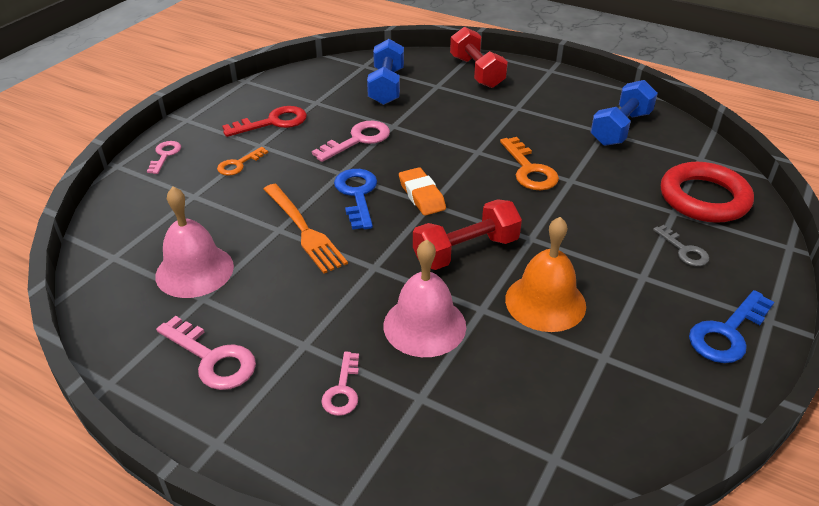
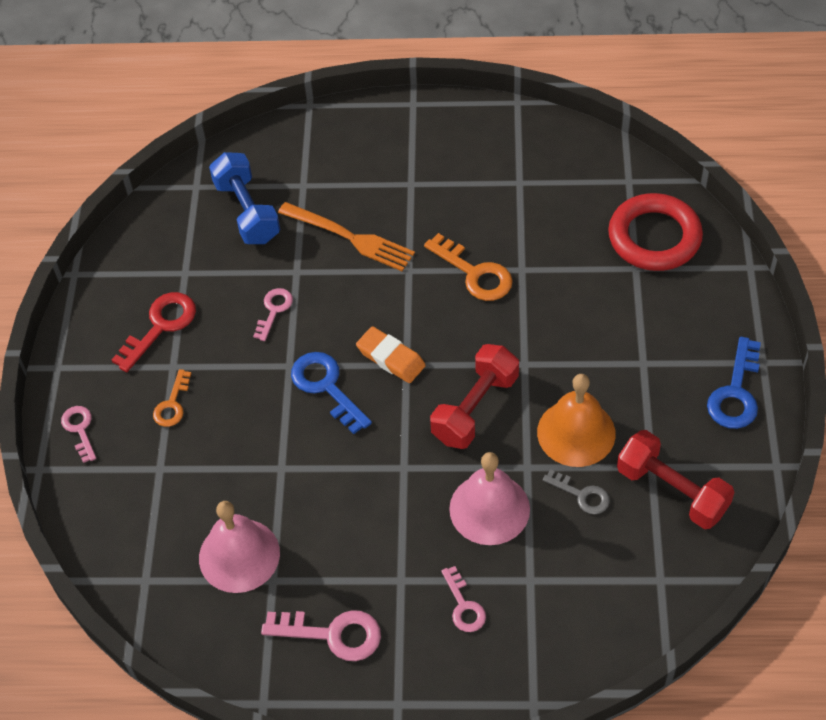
camera: 25 degrees left, 15 degrees up
orange fork [263,184,348,273] -> orange fork moved to [278,202,415,271]
pink key [312,121,390,162] -> pink key [253,288,293,341], size x0.62
red dumbbell [450,27,508,88] -> red dumbbell moved to [617,430,735,529]
blue dumbbell [591,80,658,146] -> none
grey key [653,225,709,266] -> grey key moved to [543,469,610,514]

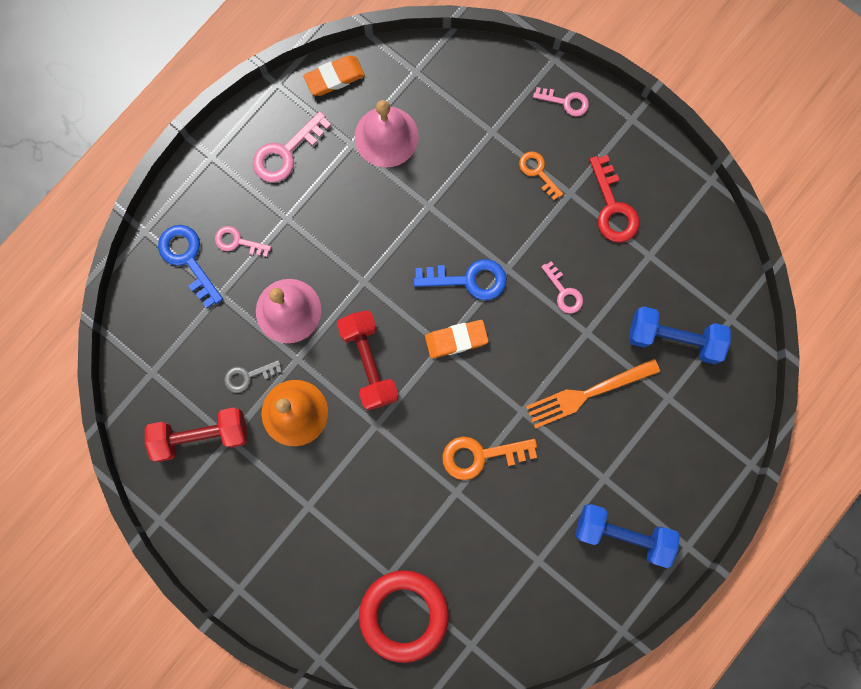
camera: 125 degrees right, 25 degrees up
blue key [707,337,761,429] -> blue key moved to [158,225,223,308]
none -> orange eraser [303,55,365,96]
none -> blue dumbbell [575,504,680,568]

